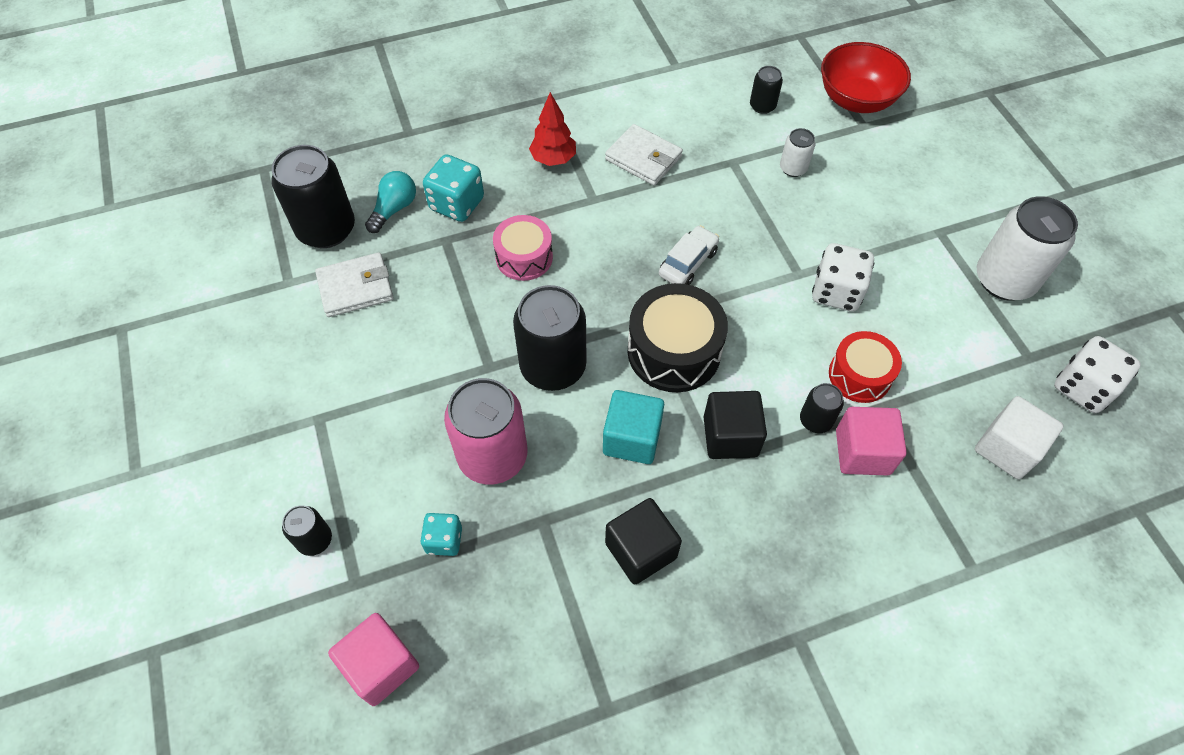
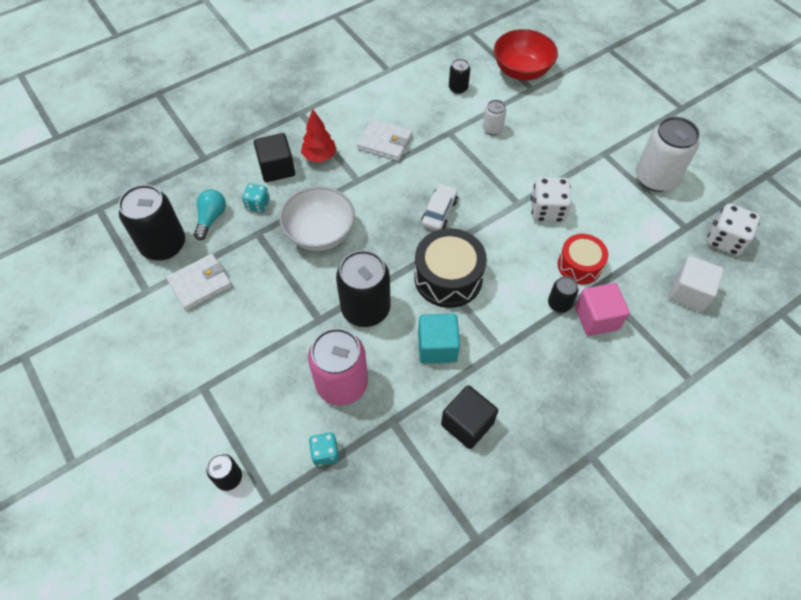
camera: 15 degrees left, 0 degrees up
pink cube [328,613,419,706] -> none
turquoise dice [423,154,484,222] -> turquoise dice [242,184,270,213], size x0.62
pink drum [493,215,553,281] -> white bowl [280,186,355,251]
black cube [704,391,767,459] -> black cube moved to [254,133,295,182]

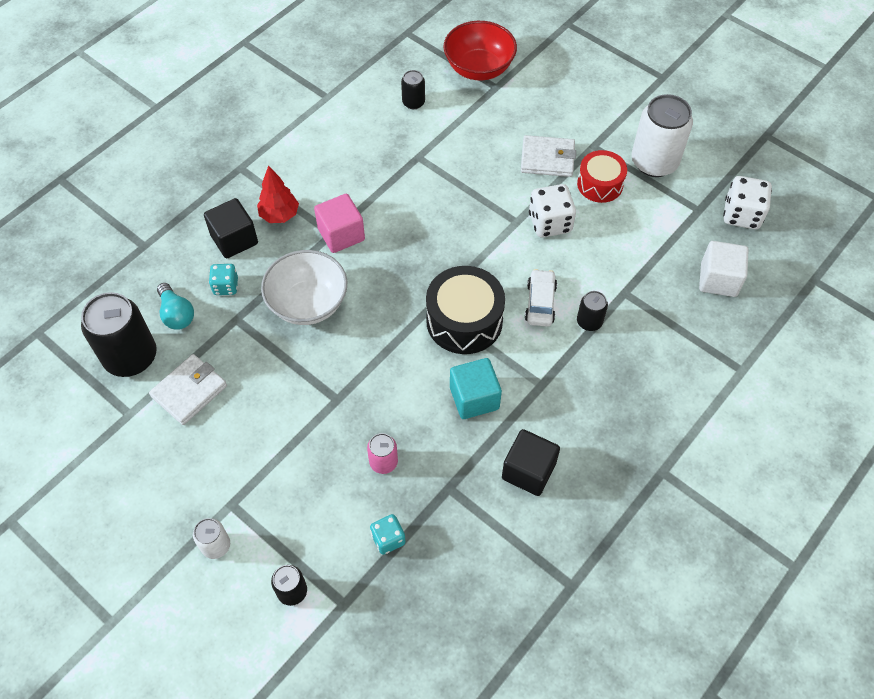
camera: 15 degrees left, 0 degrees up
turquoise light bulb [194,189,226,240] -> turquoise light bulb turned 150 degrees clockwise [157,283,194,330]
pink can [308,328,368,406] -> pink can [367,433,398,474], size x0.49
black can [336,250,391,327] -> none
white wallet [357,119,412,161] -> white wallet moved to [521,135,576,177]
white car [421,184,458,231] -> white car moved to [525,269,557,327]
white can [483,100,506,135] -> white can moved to [193,518,230,559]
red drum [558,234,608,284] -> red drum moved to [577,150,627,203]
pink cube [575,283,630,336] -> pink cube moved to [314,194,365,253]

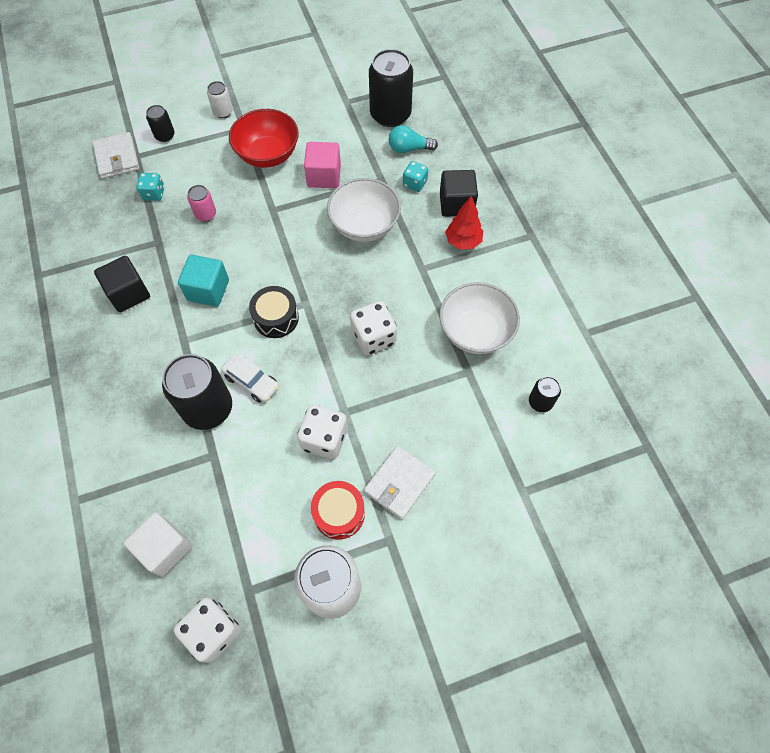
camera: 120 degrees right, 5 degrees up
white wallet [149,354,227,425] -> white wallet moved to [92,132,139,179]
pink cube [314,194,365,253] -> pink cube moved to [304,142,341,188]
black drum [426,266,505,354] -> black drum [249,286,299,338], size x0.65
red bowl [444,21,517,80] -> red bowl moved to [229,109,299,168]
black can [577,291,608,331] -> black can [162,354,232,430], size x2.03
none -> white dice [350,301,397,355]
none -> white bowl [439,282,520,354]

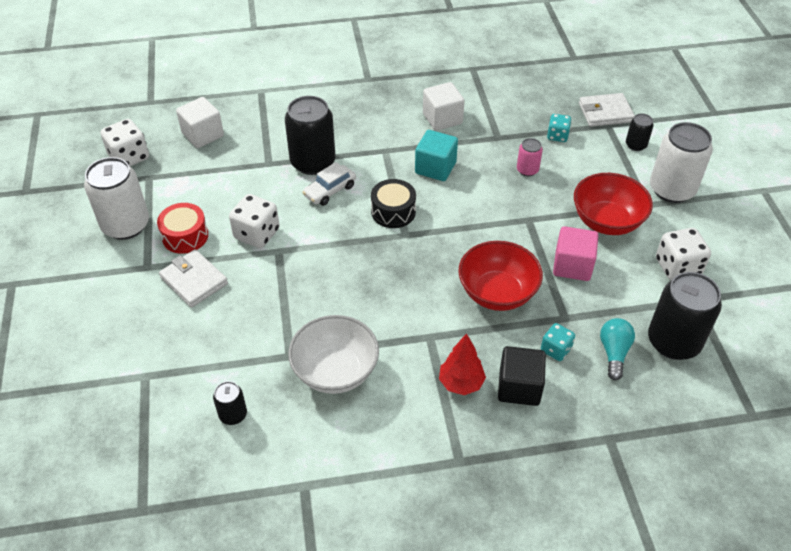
camera: 100 degrees right, 15 degrees down
black cube [94,256,150,312] -> white cube [423,82,465,131]
white can [207,81,233,118] -> white can [650,122,713,203], size x2.03
white bowl [327,178,401,242] -> red bowl [458,241,543,311]
white dice [350,301,397,355] -> white dice moved to [656,228,711,281]

